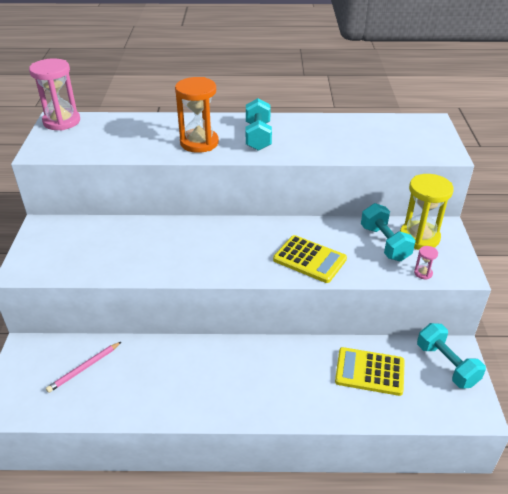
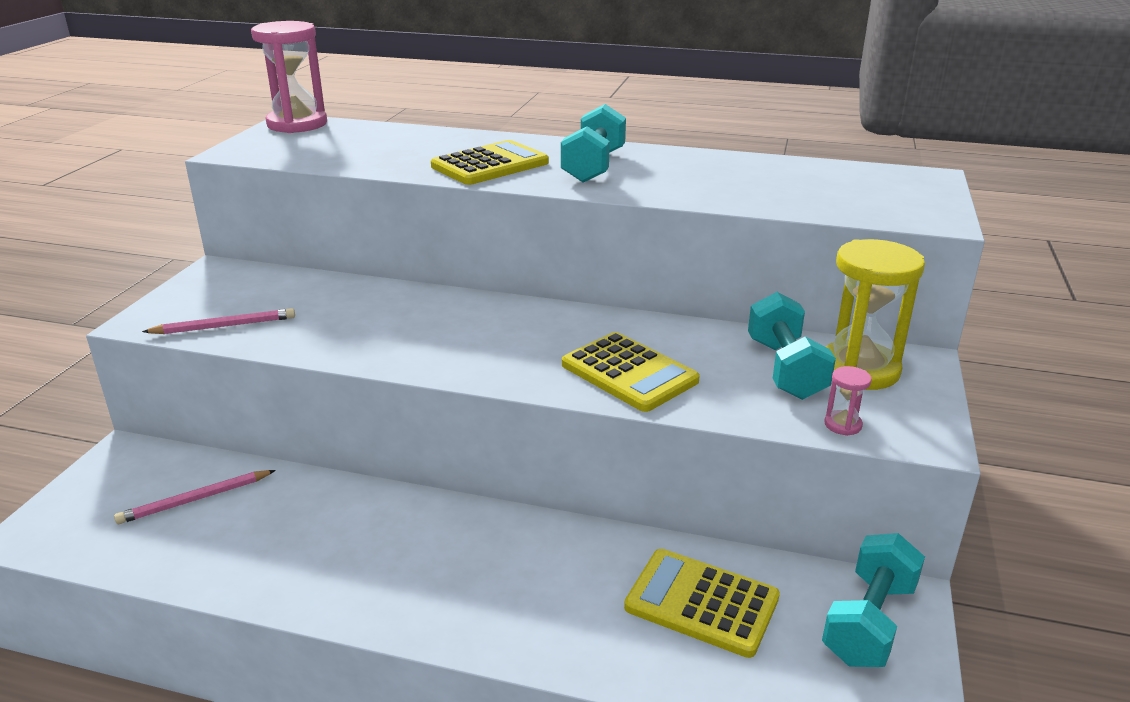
camera: 15 degrees right, 10 degrees down
orange hourglass [175,77,219,153] -> yellow calculator [431,140,549,185]
turquoise dumbbell [417,323,486,389] -> turquoise dumbbell turned 45 degrees clockwise [822,533,925,667]
none -> pink pencil [142,308,295,334]

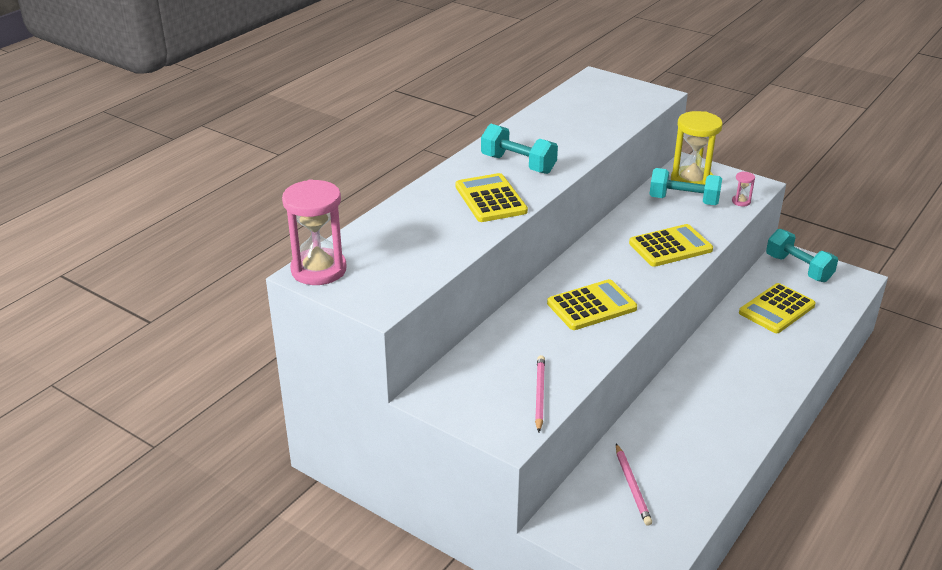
camera: 70 degrees left, 5 degrees up
none -> yellow calculator [547,279,637,330]

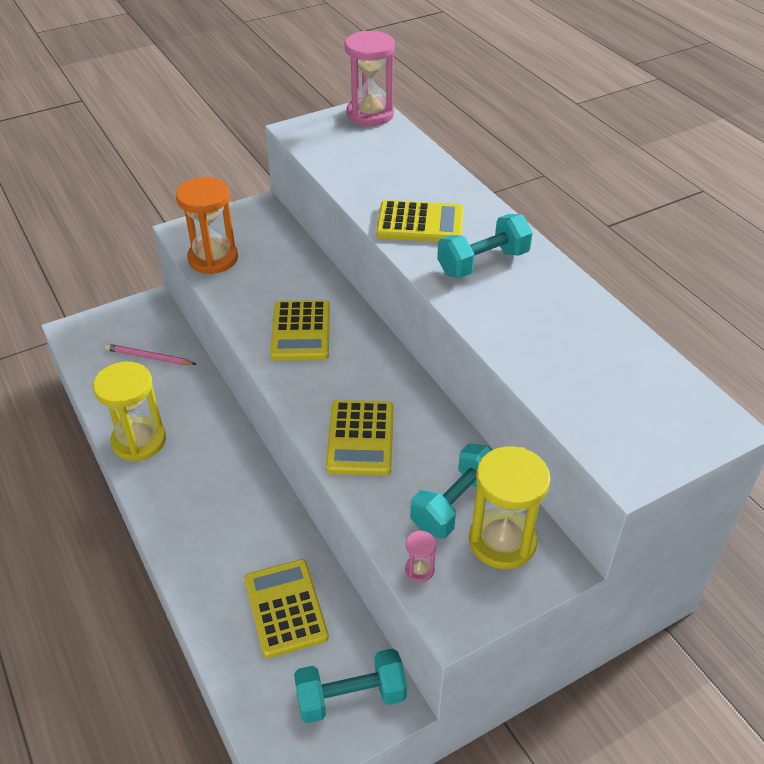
camera: 115 degrees right, 10 degrees up
pink pencil [535,355,545,432] -> orange hourglass [176,177,238,274]
none -> yellow hourglass [93,362,166,462]

